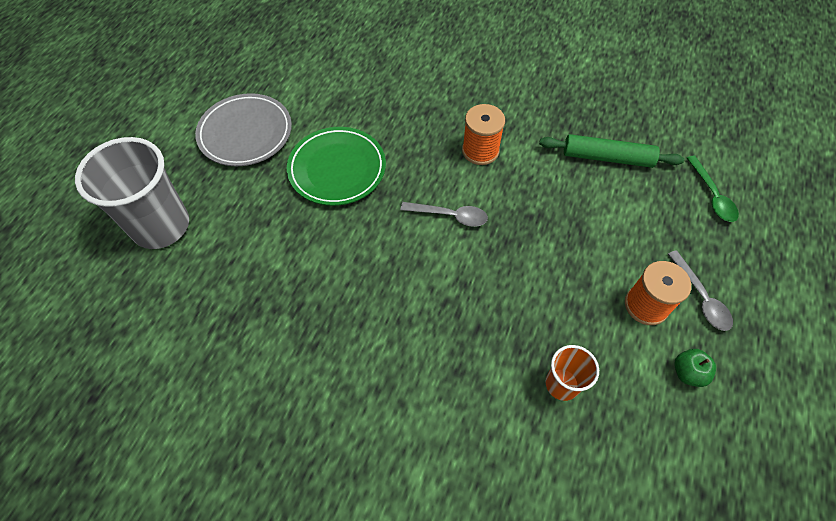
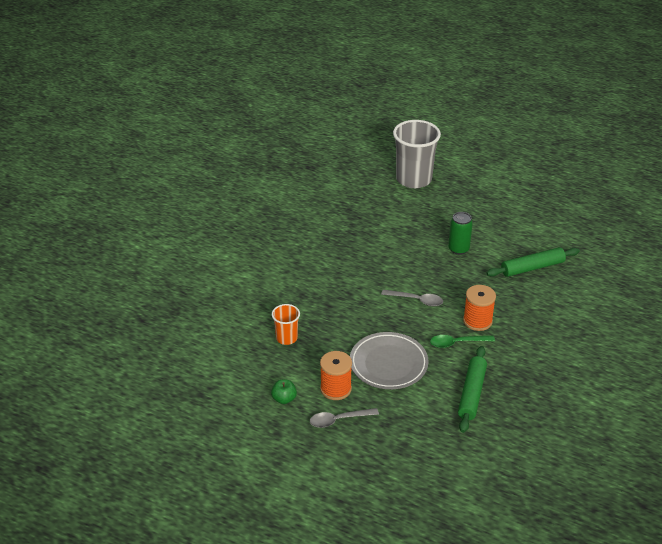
camera: 95 degrees right, 20 degrees down
grey plate [195,93,292,166] -> grey plate moved to [350,332,429,389]
green plate [287,127,386,206] -> green can [448,212,473,255]
grey spoon [401,202,488,227] -> grey spoon turned 90 degrees counterclockwise [381,290,443,306]
green spoon [687,156,739,222] -> green spoon moved to [430,335,495,348]
none -> green rolling pin [486,247,580,277]

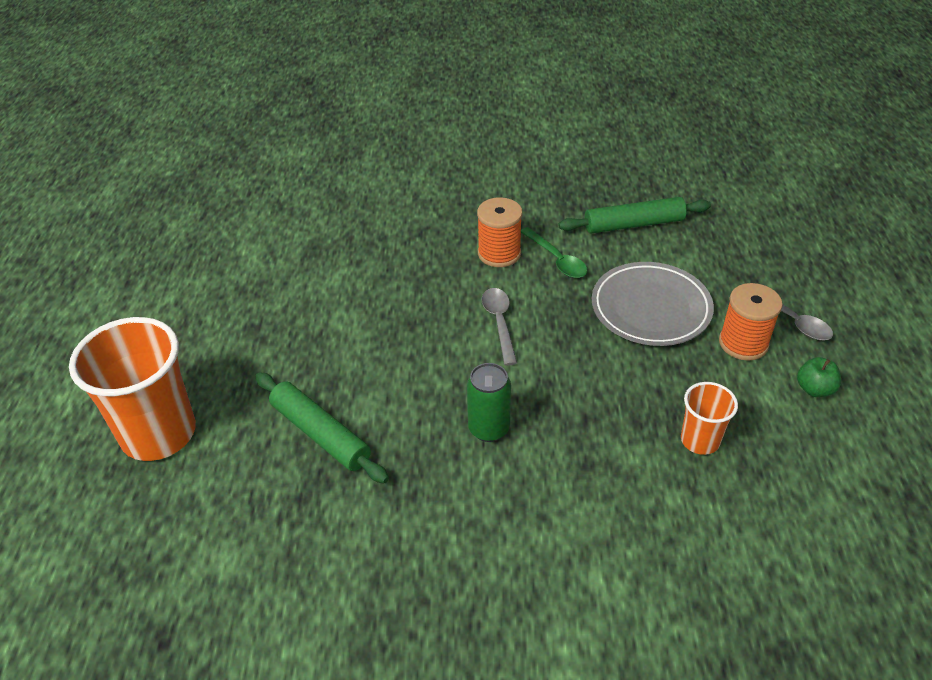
camera: 115 degrees left, 5 degrees up
grey cup [393,120,441,188] -> orange cup [69,317,196,461]
green can [448,212,473,255] -> green can moved to [467,363,511,442]
green rolling pin [486,247,580,277] -> green rolling pin moved to [255,372,389,483]

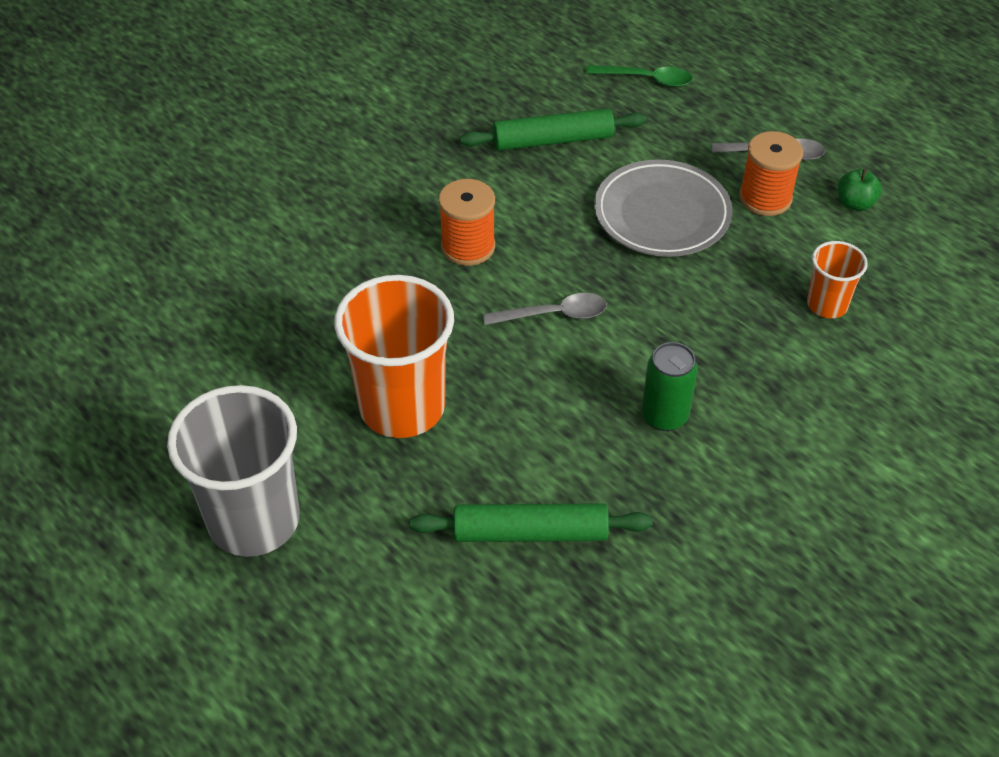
camera: 45 degrees left, 5 degrees up
orange cup [69,317,196,461] -> orange cup moved to [334,275,454,438]
grey spoon [482,288,517,366] -> grey spoon turned 135 degrees clockwise [483,293,607,325]
green spoon [521,227,587,278] -> green spoon moved to [586,65,692,87]
green rolling pin [558,197,711,234] -> green rolling pin turned 45 degrees clockwise [460,108,646,151]
none -> grey cup [167,385,300,557]

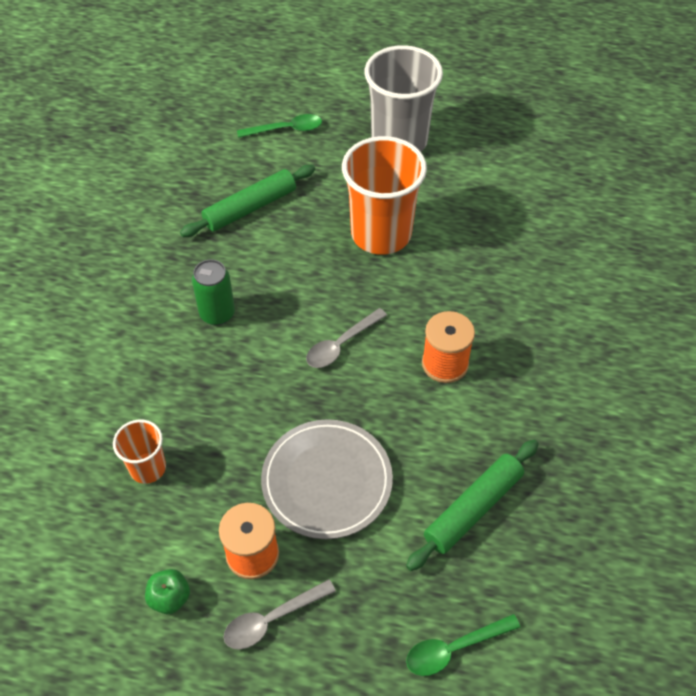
camera: 145 degrees right, 5 degrees up
none -> green spoon [237,114,322,138]

